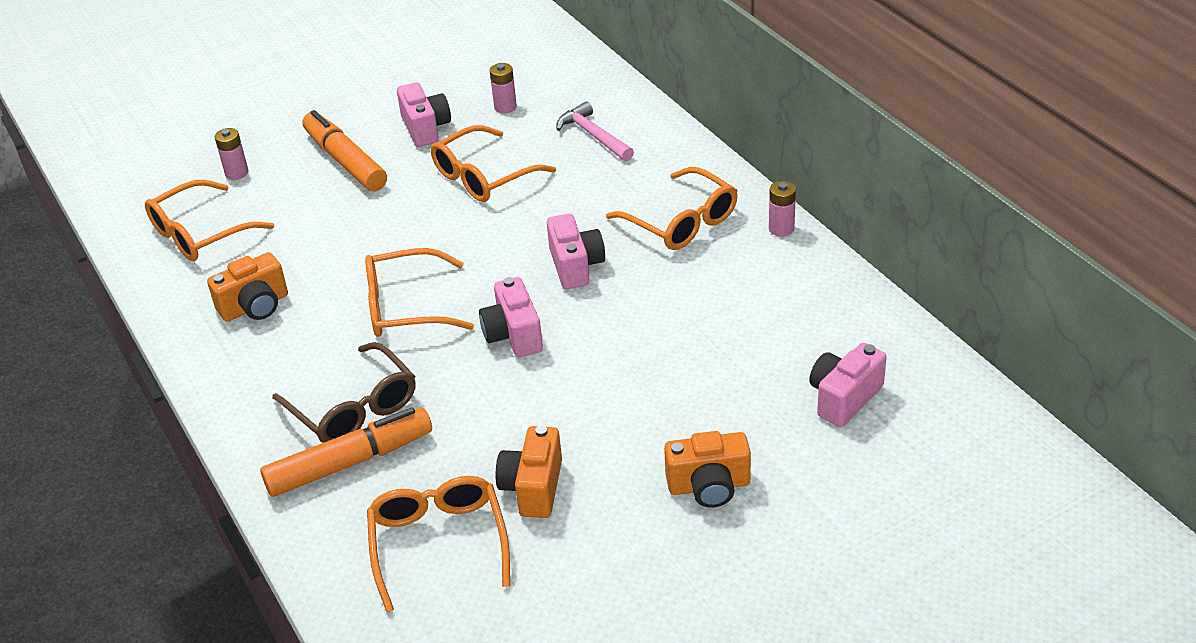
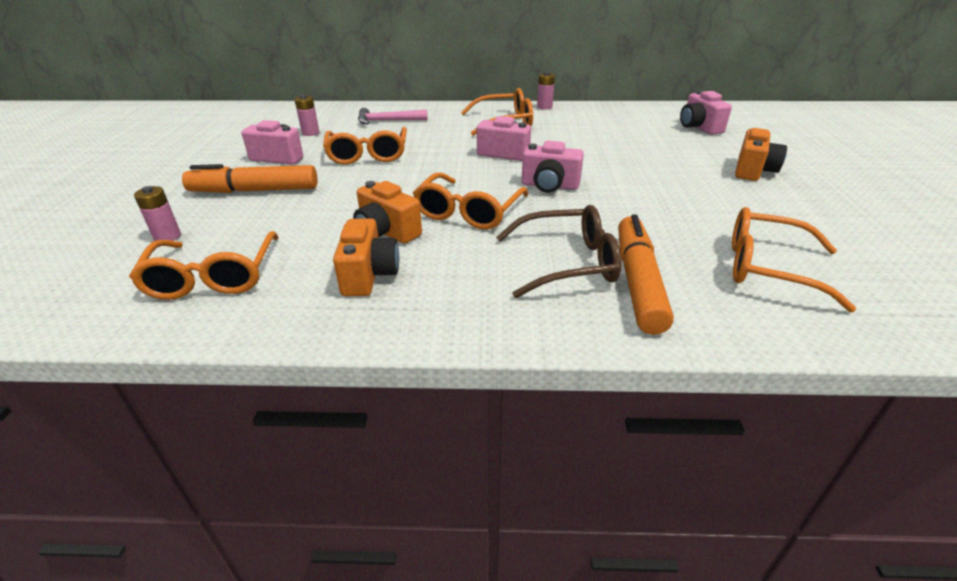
camera: 60 degrees left, 5 degrees down
orange camera [496,425,562,518] -> orange camera moved to [353,181,422,244]

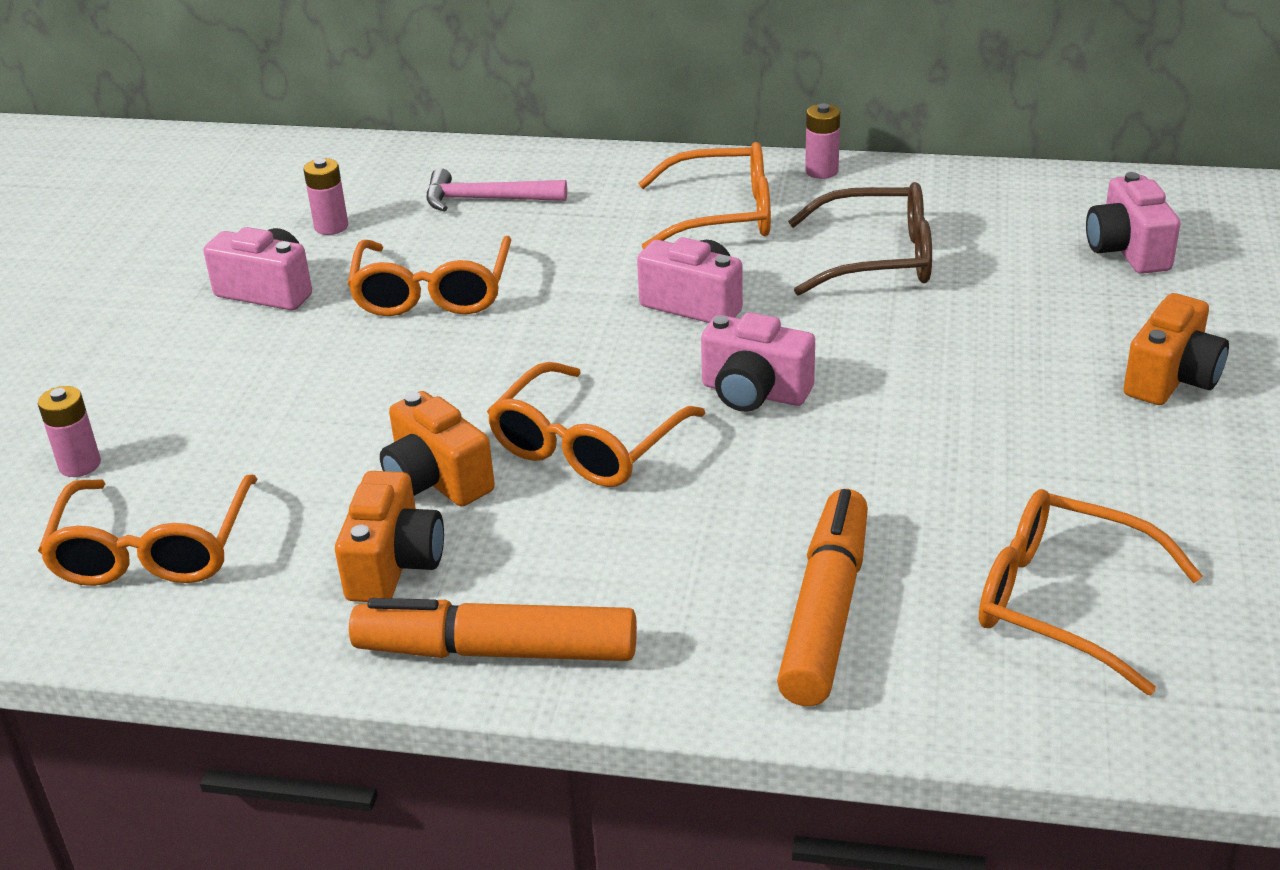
camera: 10 degrees right, 0 degrees up
orange marker [182,164,317,193] -> orange marker moved to [349,598,637,661]
brown glasses [496,205,622,298] -> brown glasses moved to [788,182,932,296]

